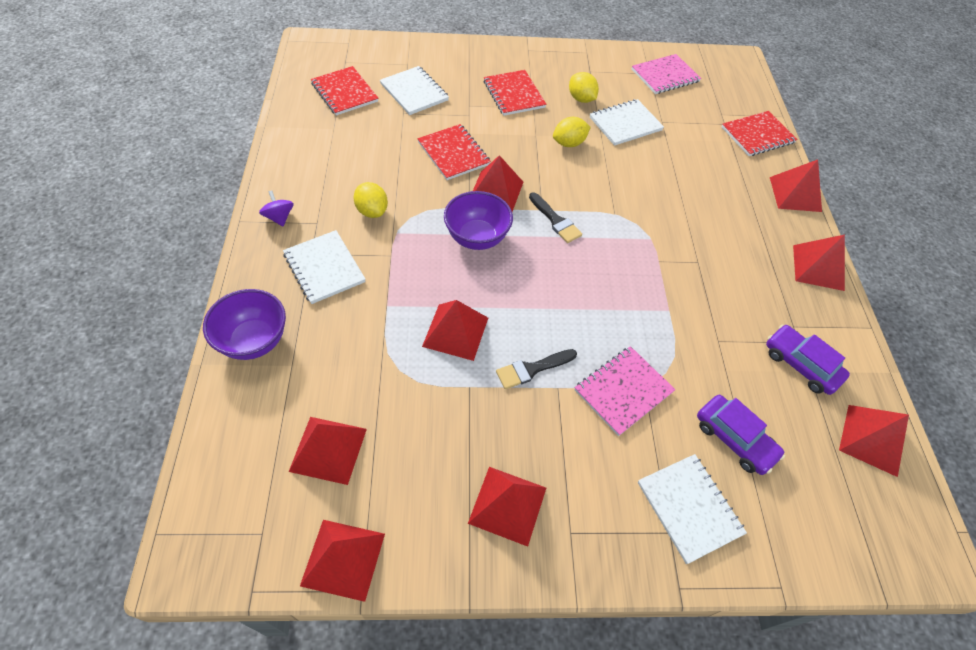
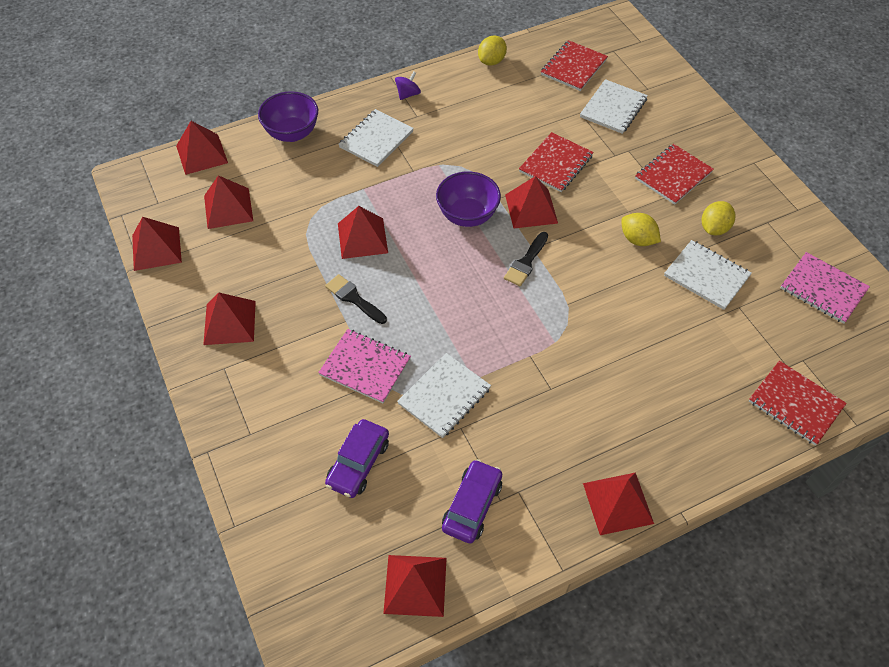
camera: 70 degrees right, 0 degrees up
yellow lemon [354,182,388,218] -> yellow lemon moved to [478,36,507,66]
white notebook [638,454,747,564] -> white notebook moved to [397,353,491,438]
red pyramid [770,160,822,212] -> red pyramid moved to [176,121,228,175]

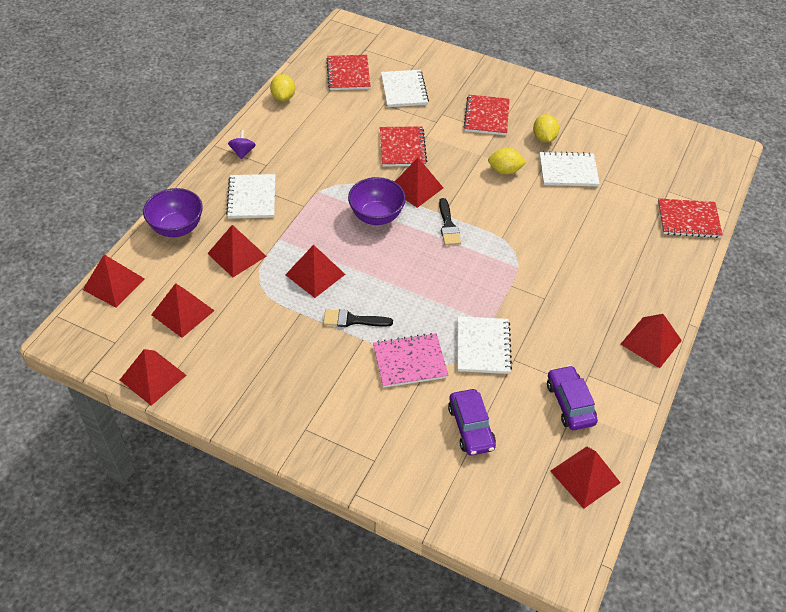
camera: 40 degrees left, 5 degrees down
red pyramid [203,293,256,345] -> red pyramid moved to [207,225,267,277]
pink notebook [781,252,870,324] -> none

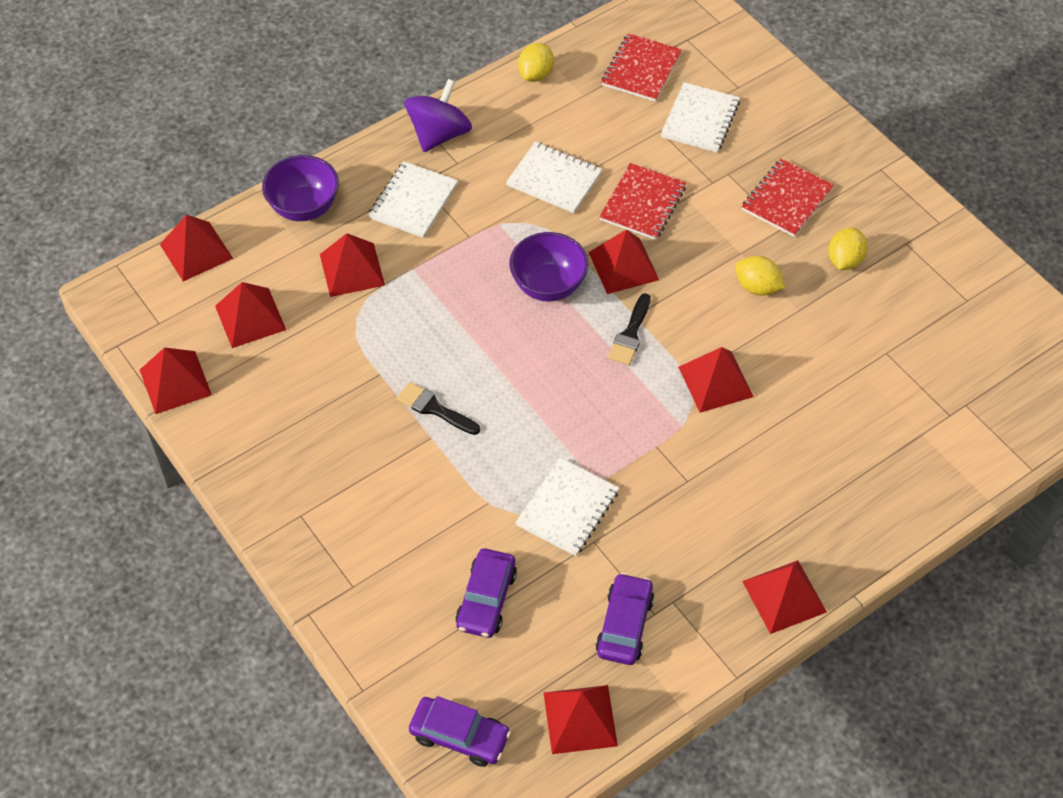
camera: 30 degrees right, 5 degrees up
purple spinning top [228,130,256,159] -> purple spinning top [404,79,472,152], size x1.92
red pyramid [285,245,346,298] -> red pyramid moved to [678,347,754,413]
pink notebook [373,333,449,388] -> none
white notebook [539,151,600,186] -> white notebook moved to [506,142,602,213]
red notebook [658,198,723,238] -> none
none -> purple car [409,696,511,767]

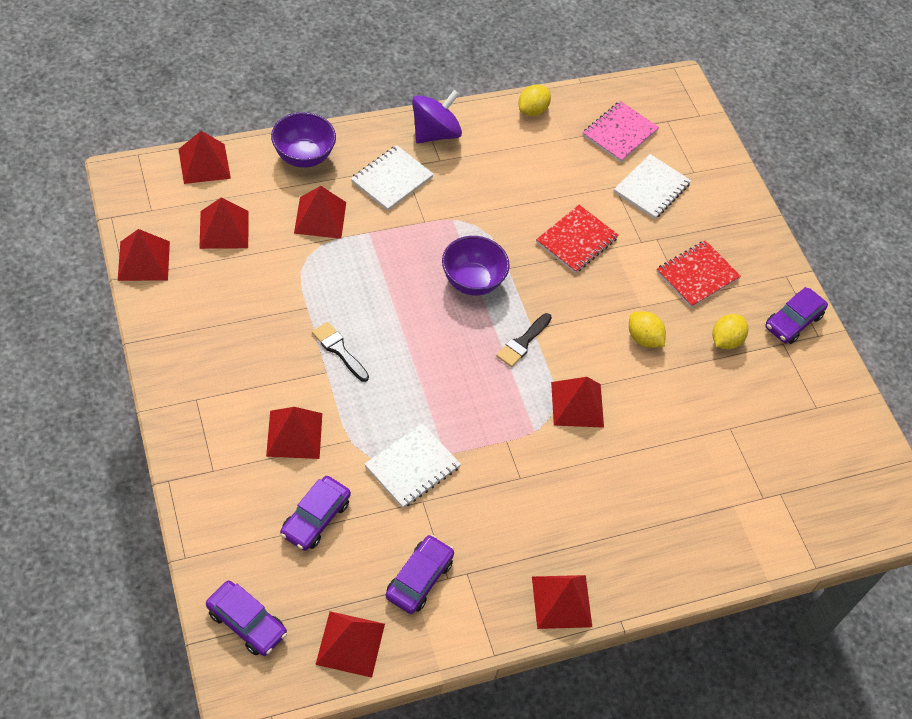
camera: 10 degrees right, 0 degrees up
white notebook [506,142,602,213] -> none
red pyramid [589,229,659,294] -> red pyramid moved to [266,407,322,459]
red notebook [601,33,682,102] -> pink notebook [583,101,659,162]
none -> purple car [765,287,828,344]

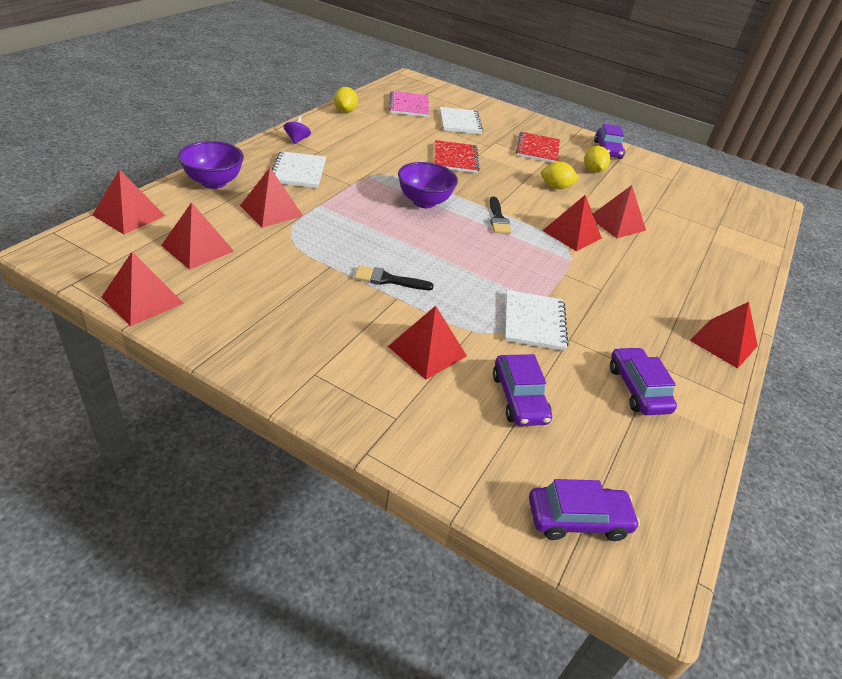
camera: 40 degrees left, 15 degrees down
red pyramid [315,611,385,678] -> red pyramid moved to [593,185,646,238]
purple spinning top [412,90,462,143] -> purple spinning top [284,116,311,144], size x0.52

